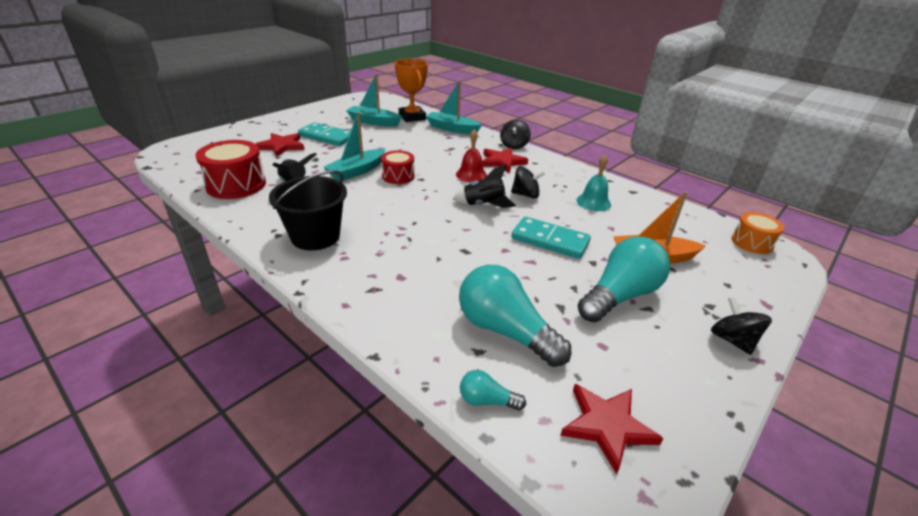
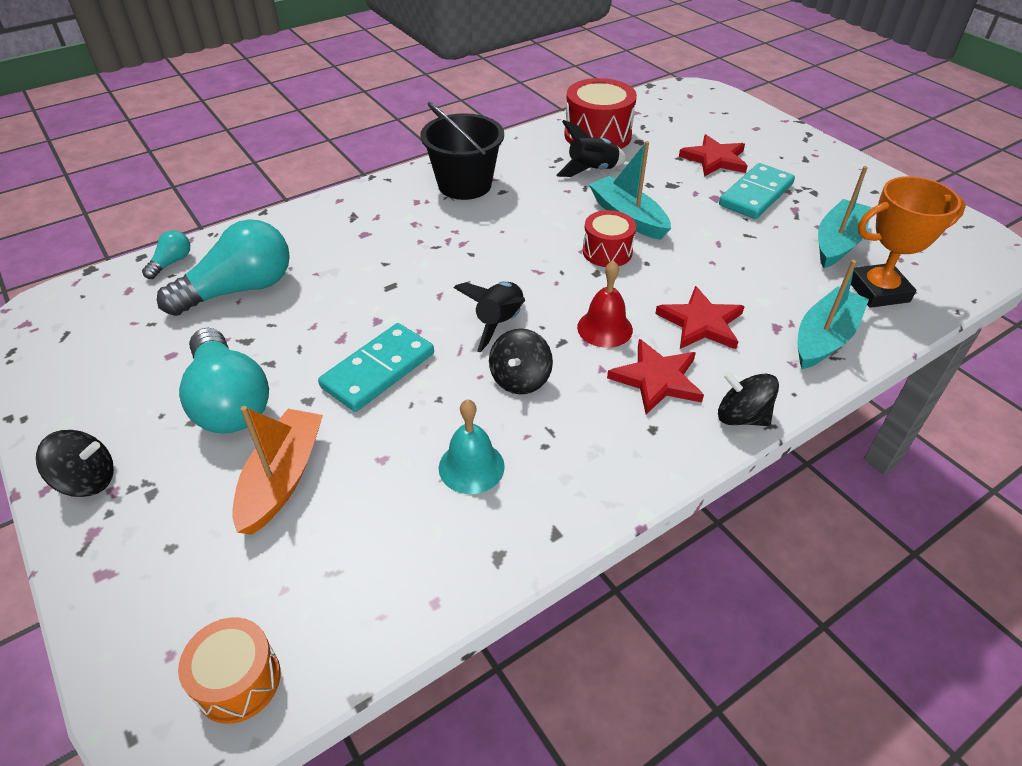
camera: 105 degrees right, 10 degrees up
red star [560,384,664,474] -> red star moved to [655,286,745,349]

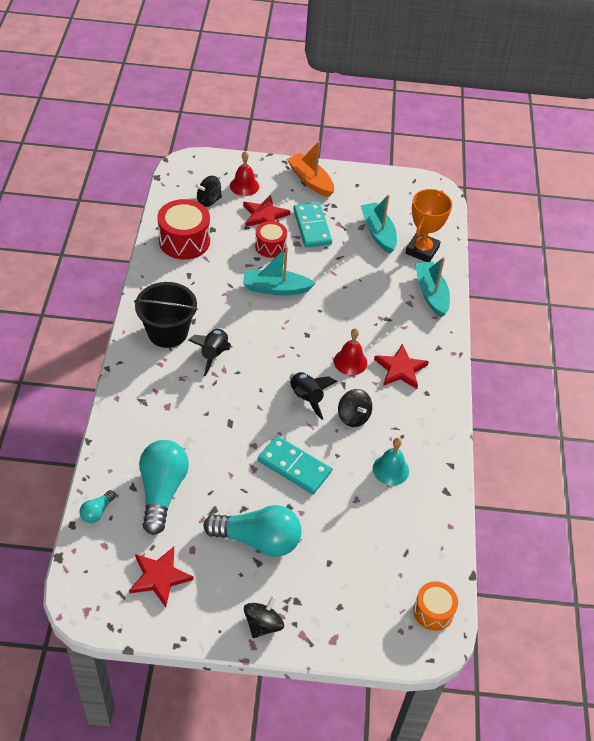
camera: 55 degrees left, 5 degrees up
turquoise light bulb [142,230,190,279] -> turquoise light bulb turned 120 degrees counterclockwise [79,490,116,523]
orange boat [232,406,323,535] -> orange boat moved to [287,141,334,197]
turquoise domino [318,323,434,412] -> turquoise domino turned 45 degrees counterclockwise [258,436,332,494]
black rocket [556,120,627,177] -> black rocket moved to [188,328,231,376]
red drum [583,210,636,267] -> red drum moved to [255,221,287,258]
red star [655,286,745,349] -> red star moved to [129,547,193,607]
black spinning top [718,371,779,426] -> black spinning top moved to [195,176,222,207]
none -> red bell [230,151,259,196]

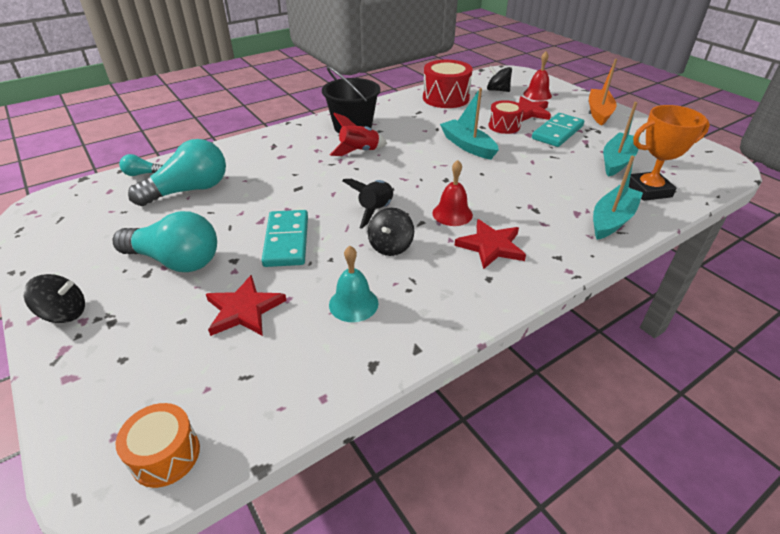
camera: 55 degrees right, 10 degrees down
red star [129,547,193,607] -> red star moved to [206,275,287,336]
black rocket [188,328,231,376] -> red rocket [330,113,387,156]
turquoise light bulb [203,505,301,557] -> turquoise light bulb turned 45 degrees counterclockwise [113,211,217,272]

